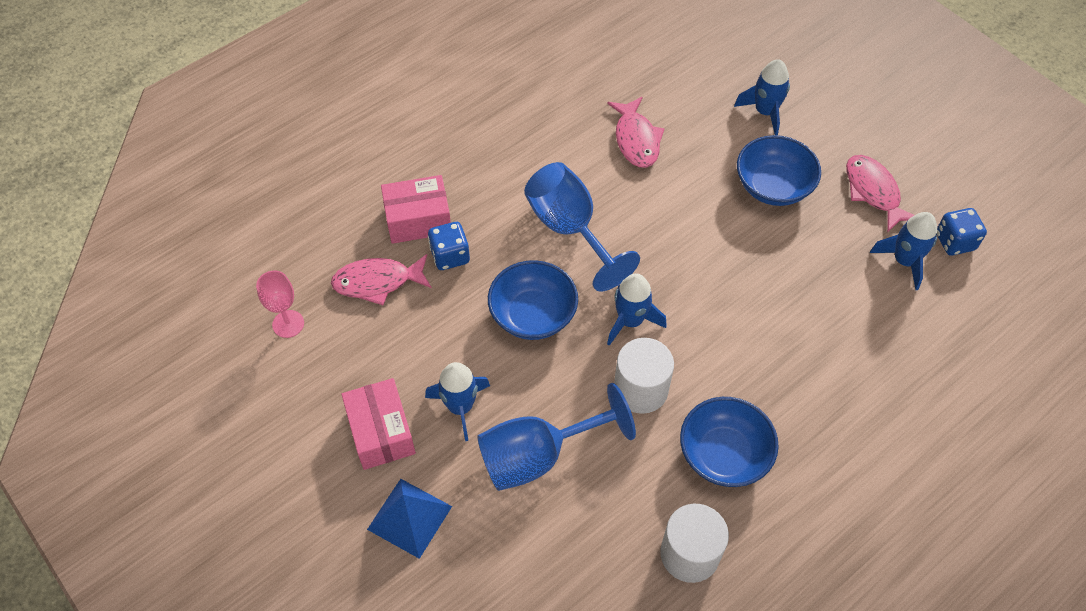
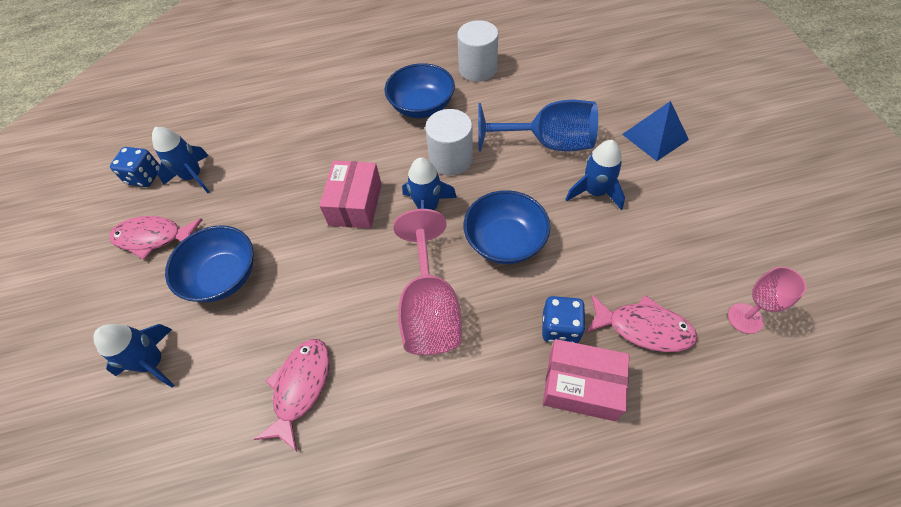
camera: 150 degrees left, 0 degrees up
pink box [341,378,416,470] -> pink box moved to [319,161,382,229]
blue goblet [524,162,640,292] -> pink goblet [393,209,462,355]
pink fish [846,155,914,233] -> pink fish turned 90 degrees clockwise [109,216,203,260]

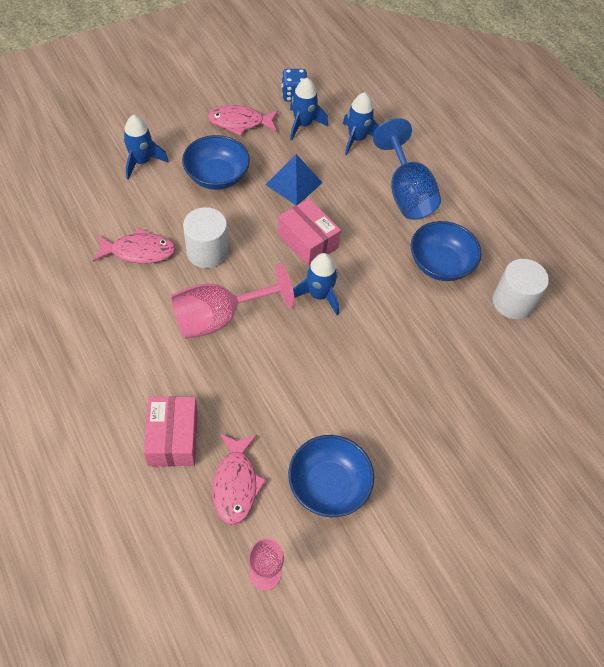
camera: 65 degrees right, 0 degrees up
pink fish [109,216,203,260] -> pink fish turned 75 degrees counterclockwise [207,105,278,136]
pink box [319,161,382,229] -> pink box turned 60 degrees clockwise [278,199,341,267]
white cylinder [425,109,473,176] -> white cylinder moved to [183,207,228,269]
blue bowl [464,190,550,264] -> blue bowl moved to [288,435,374,517]
blue goblet [478,100,598,152] -> blue goblet moved to [373,118,441,219]
blue dice [542,296,585,343] -> none
blue rocket [565,140,625,210] -> blue rocket moved to [343,92,379,155]
blue pyramid [622,101,689,161] -> blue pyramid moved to [265,154,323,206]

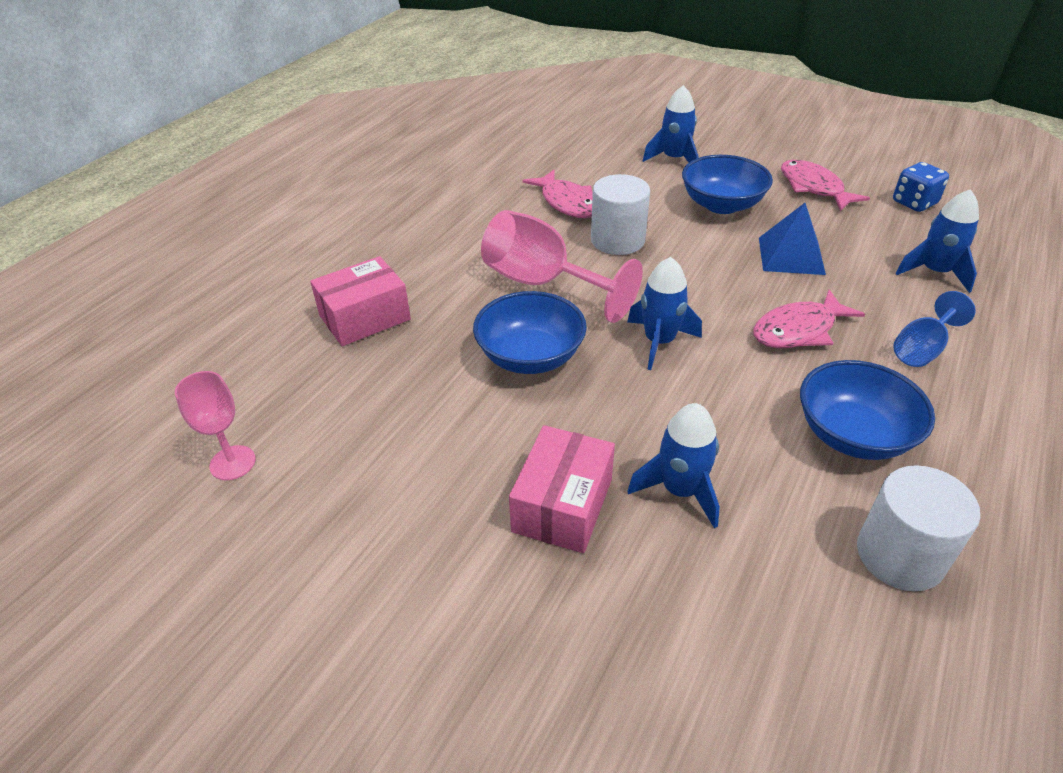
camera: 65 degrees right, 15 degrees down
pink fish [212,433,267,525] -> pink fish moved to [753,289,865,348]
pink box [278,199,341,267] -> pink box moved to [509,425,615,553]
blue bowl [288,435,374,517] -> blue bowl moved to [473,291,587,374]
blue rocket [290,78,328,140] -> blue rocket moved to [627,403,720,528]
blue goblet [373,118,441,219] -> blue goblet [893,291,976,367], size x0.56

